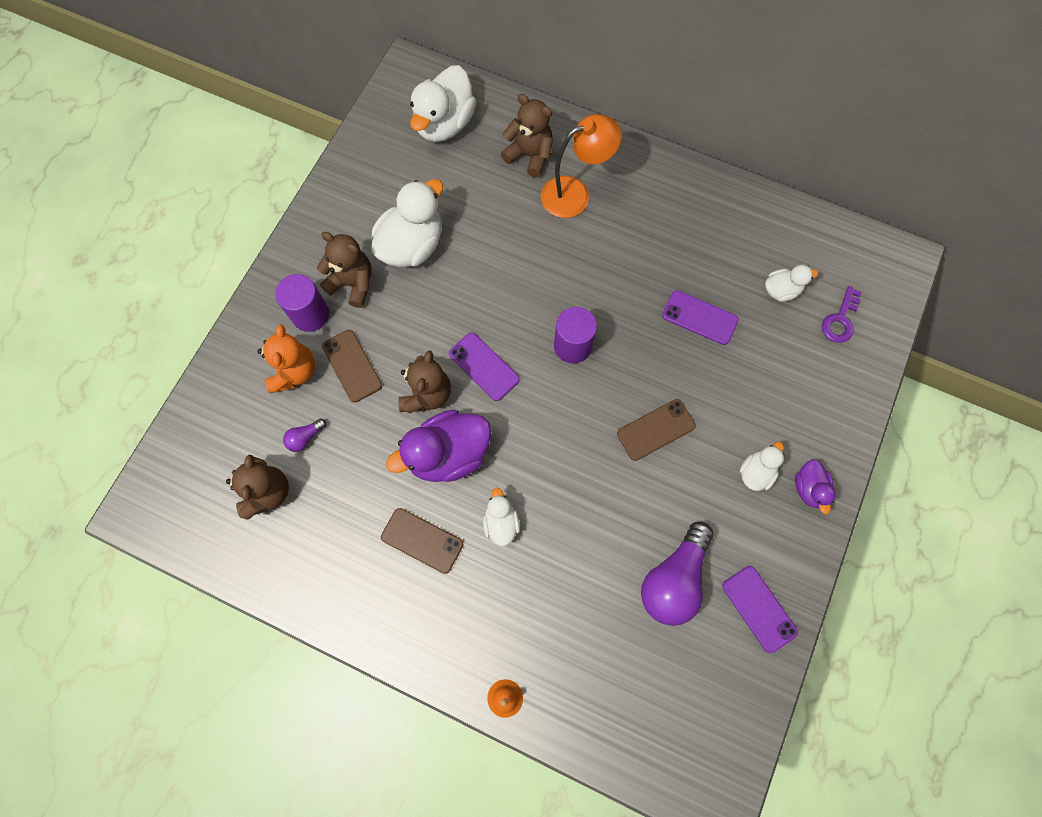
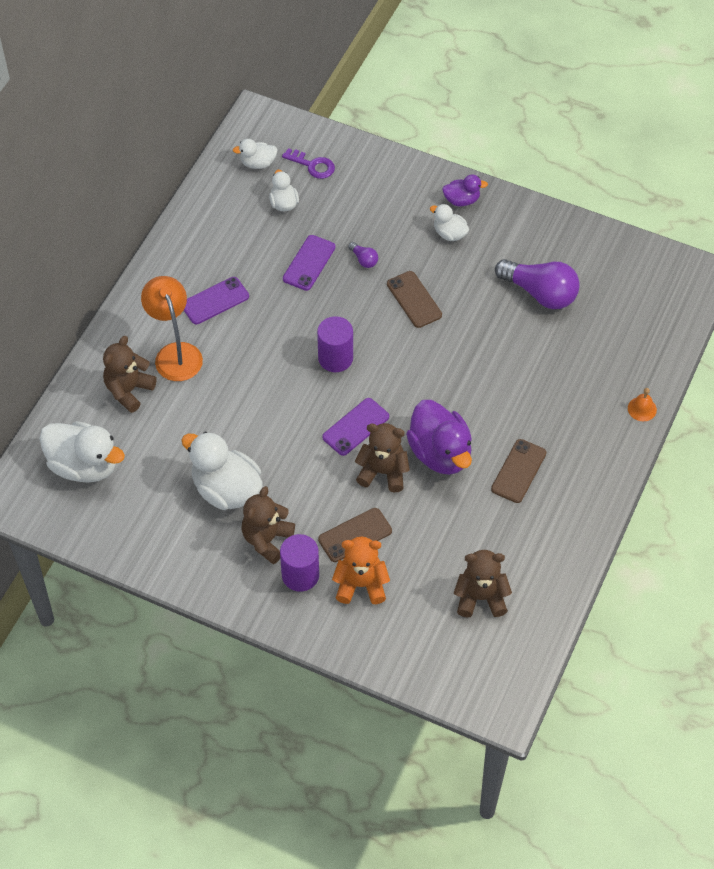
camera: 90 degrees left, 15 degrees down
purple light bulb [283,418,326,452] -> purple light bulb moved to [348,242,378,268]
white duck [483,488,520,546] -> white duck moved to [233,139,278,169]
purple phone [722,566,798,653] -> purple phone moved to [184,277,249,324]

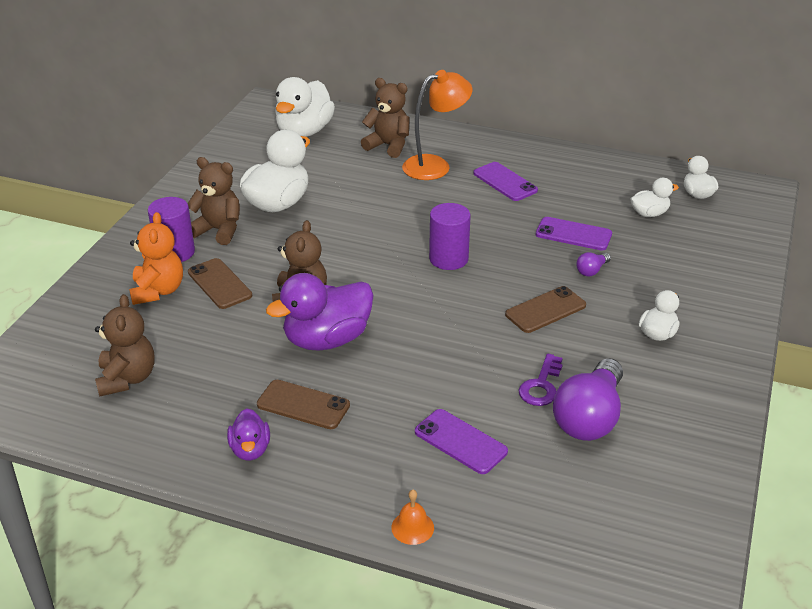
camera: 85 degrees right, 20 degrees down
purple key [282,148,335,179] -> purple key moved to [518,354,563,406]
purple phone [322,398,389,456] -> purple phone moved to [415,409,508,474]
purple duck [442,175,488,206] -> purple duck moved to [227,409,270,461]

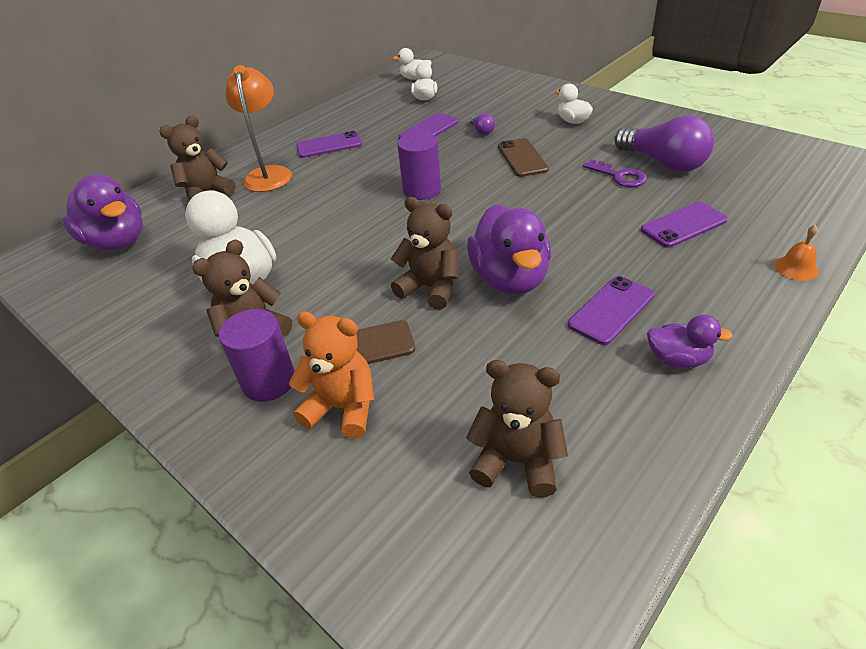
camera: 65 degrees left, 5 degrees up
brown phone [257,380,350,429] -> purple phone [568,276,654,345]
white duck [275,77,335,137] -> purple duck [62,174,143,251]

